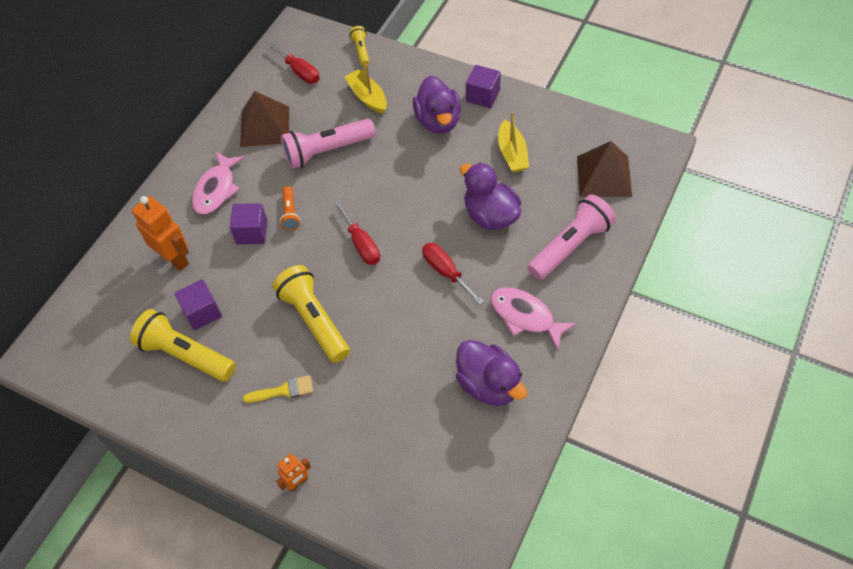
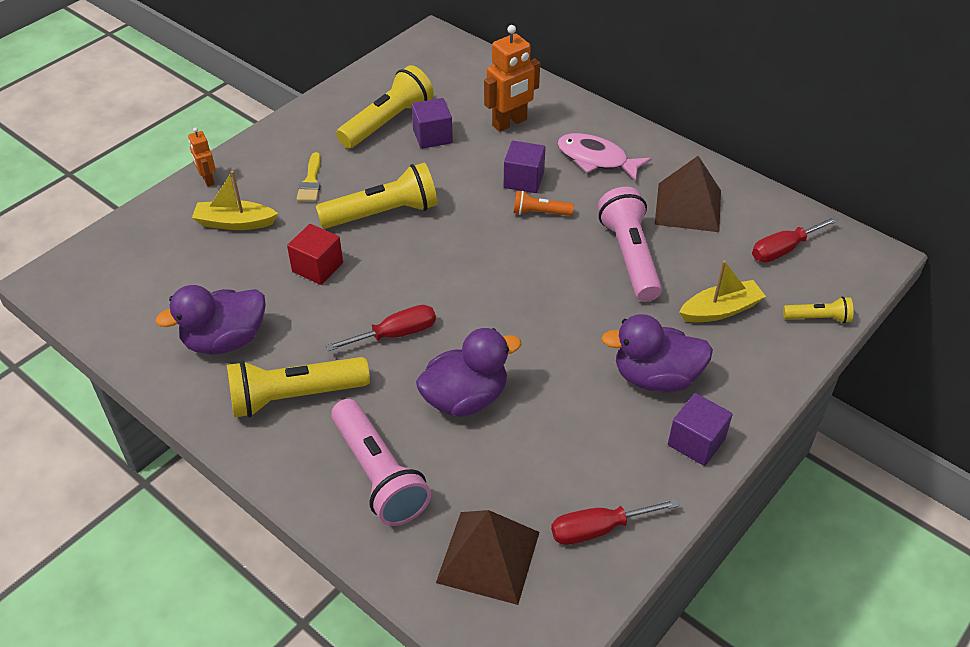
camera: 100 degrees right, 10 degrees down
red screwdriver [334,201,380,265] -> red screwdriver moved to [551,499,679,545]
pink fish [491,287,577,350] -> yellow flashlight [227,357,370,418]
yellow boat [498,112,529,172] -> yellow boat moved to [192,171,278,230]
none -> red cube [287,224,343,285]

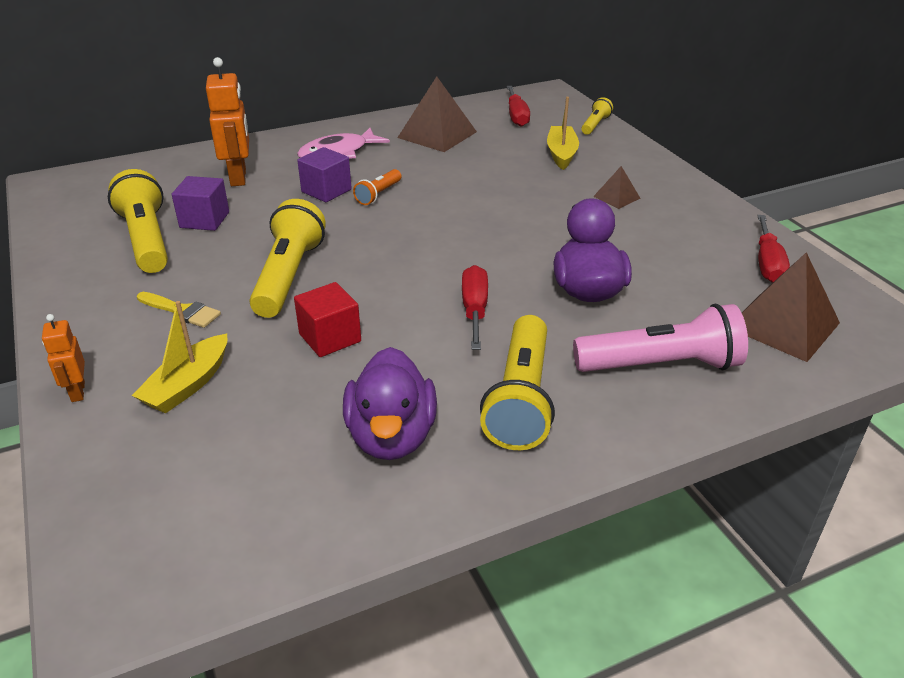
camera: 65 degrees left, 10 degrees down
orange robot [188,127,216,187] -> orange robot turned 75 degrees clockwise [42,314,85,402]
pink flashlight [598,187,662,302] -> none
purple duck [601,314,713,392] -> brown pyramid [593,166,641,209]
purple cube [668,393,733,466] -> none

